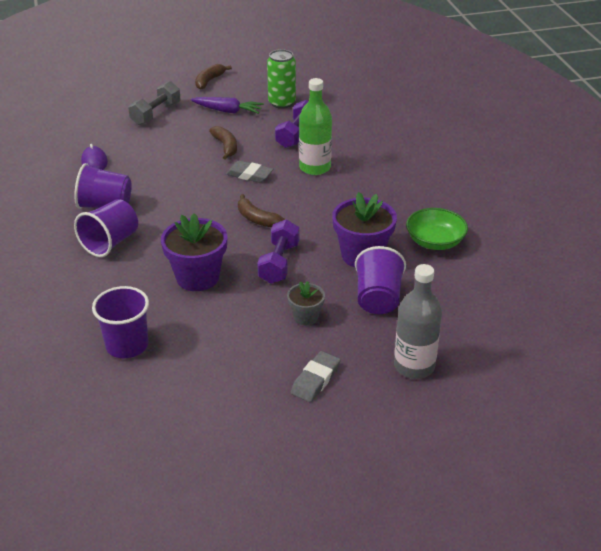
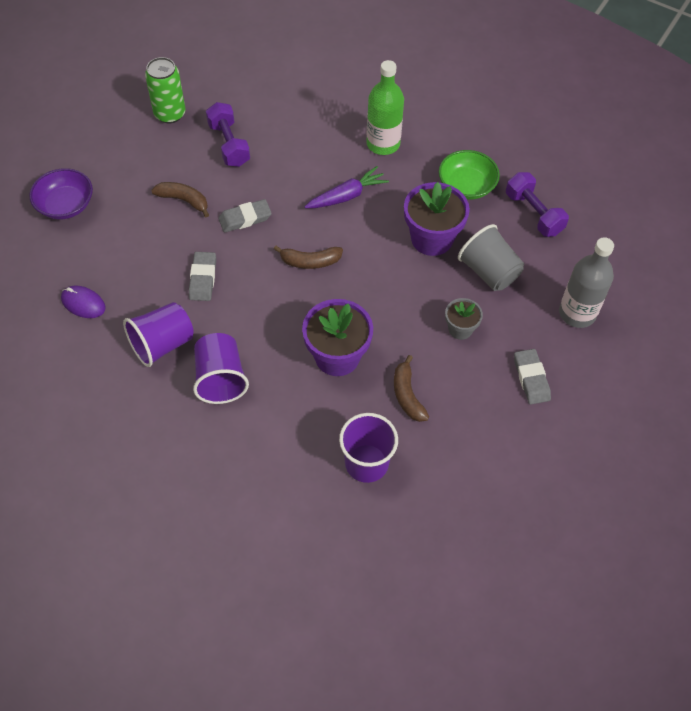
camera: 45 degrees left, 20 degrees up
grey dumbbell [128,81,180,125] -> purple bowl [29,168,93,219]
purple carrot [191,97,264,114] -> purple carrot moved to [305,166,389,209]
brown banana [195,64,232,90] -> brown banana moved to [394,355,429,422]
purple dumbbell [257,220,299,284] -> purple dumbbell moved to [506,172,569,237]
green bottle [299,78,332,175] -> green bottle moved to [366,60,404,155]
purple cup [355,246,406,314] -> grey cup [458,224,524,291]
none -> grey eraser [189,252,216,301]

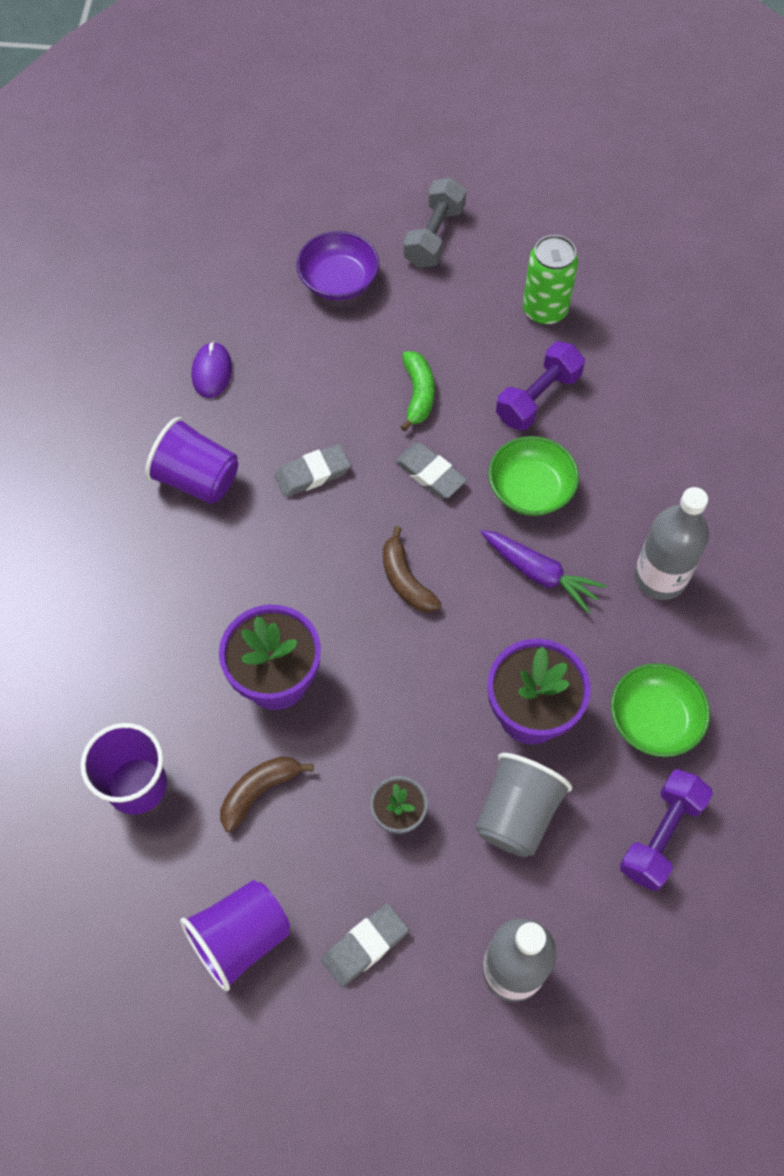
camera: 65 degrees right, 5 degrees up
brown banana [151,182,209,217] -> green banana [401,351,434,432]
purple cup [193,333,249,404] -> purple cup moved to [180,880,290,991]
green bottle [366,60,404,155] -> grey bottle [634,487,709,600]
none -> grey dumbbell [403,178,466,268]
none -> green bowl [488,436,579,516]

